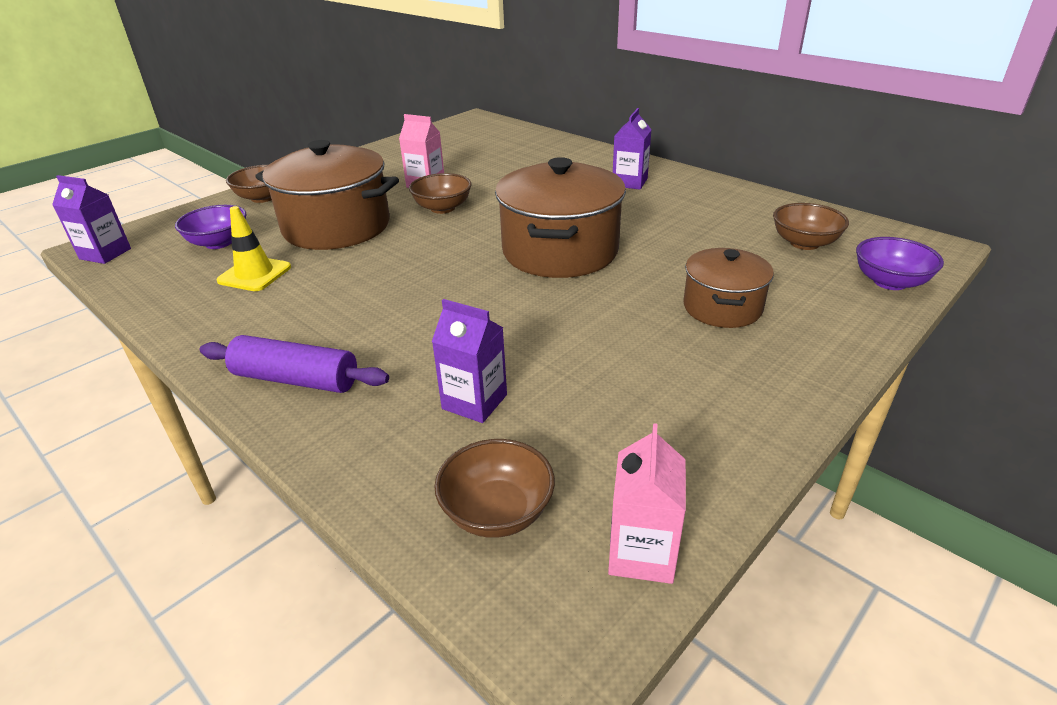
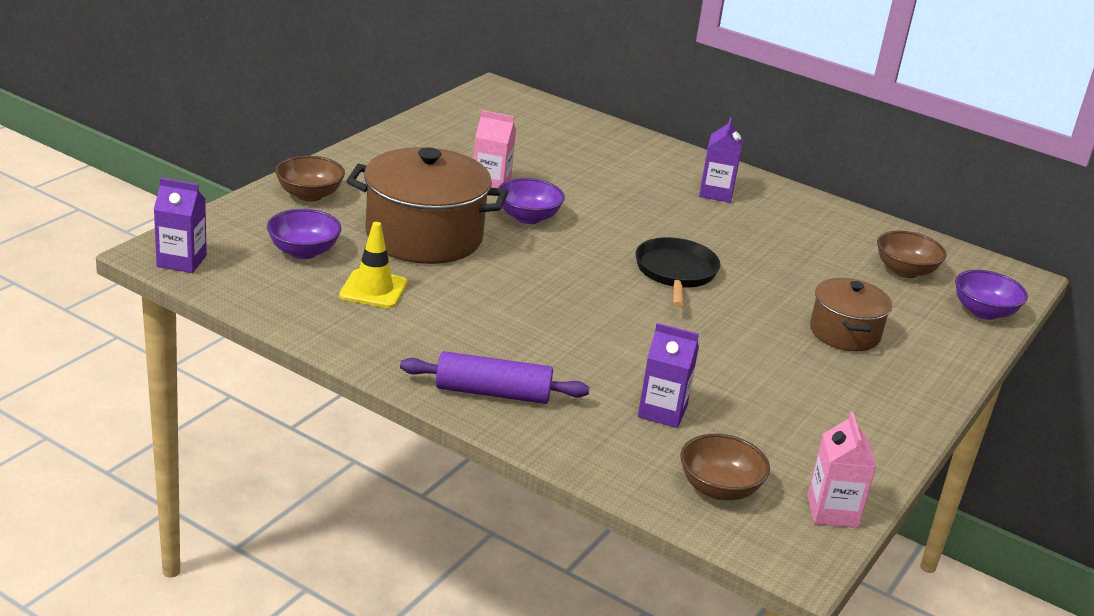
camera: 15 degrees left, 5 degrees down
brown bowl [409,173,472,214] -> purple bowl [498,178,565,224]
brown pot [495,157,626,278] -> black pan [635,237,720,307]

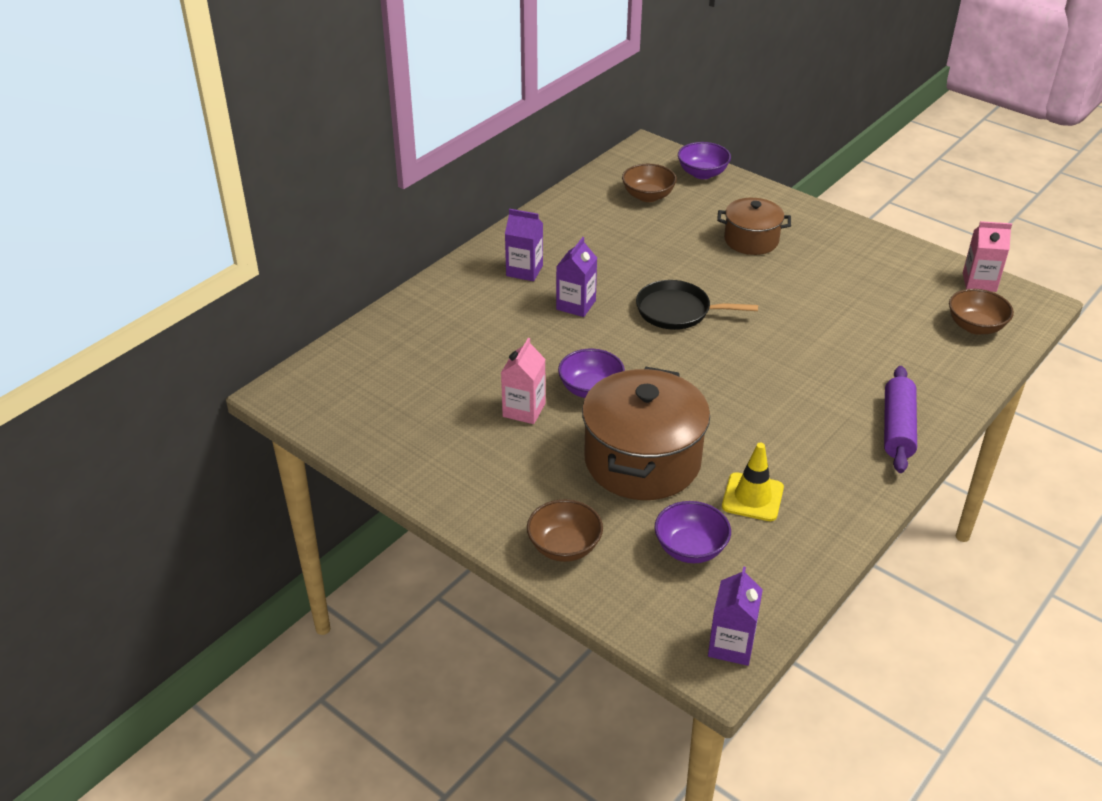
camera: 80 degrees left, 10 degrees up
purple carton [638,323,699,428] -> purple carton moved to [556,237,597,317]

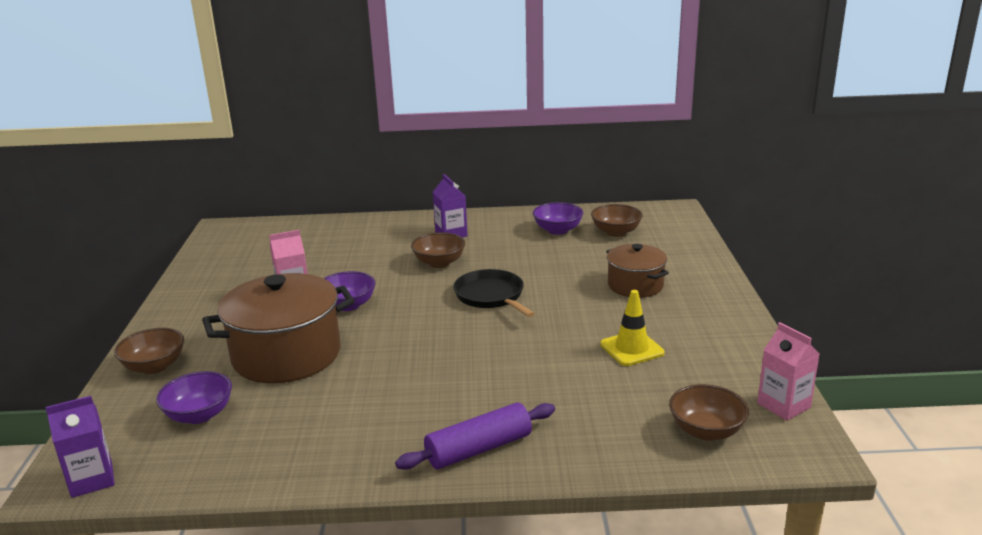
camera: 50 degrees right, 15 degrees down
purple carton [556,237,597,317] -> brown bowl [411,232,465,268]
purple bowl [678,142,731,179] -> purple bowl moved to [533,202,583,235]
yellow traffic cone [722,443,784,521] -> yellow traffic cone moved to [600,290,665,366]

